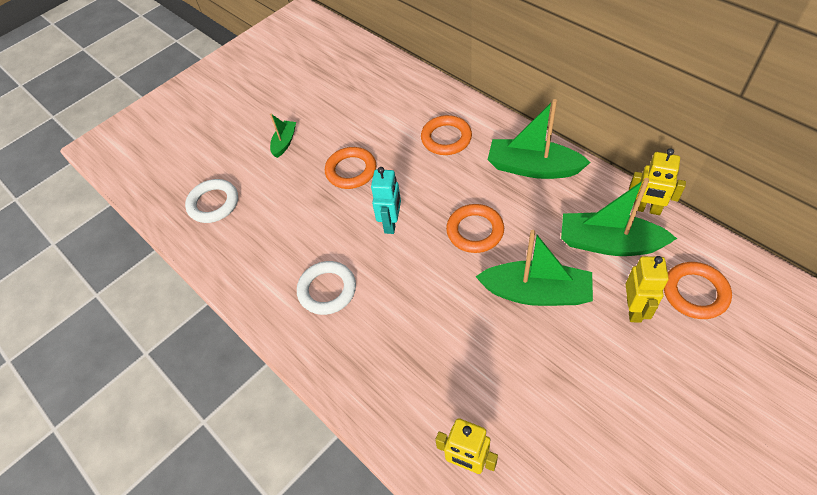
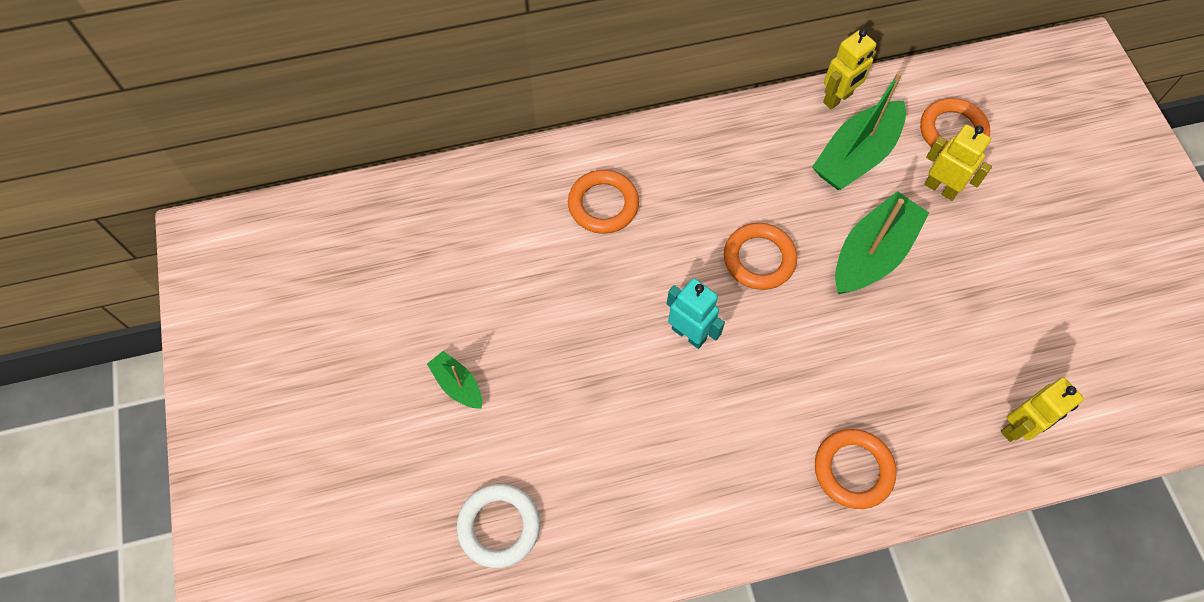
camera: 65 degrees left, 10 degrees up
white ring [297,261,356,315] -> none
orange ring [325,147,376,189] -> orange ring moved to [815,429,897,509]
green boat [487,99,591,179] -> none

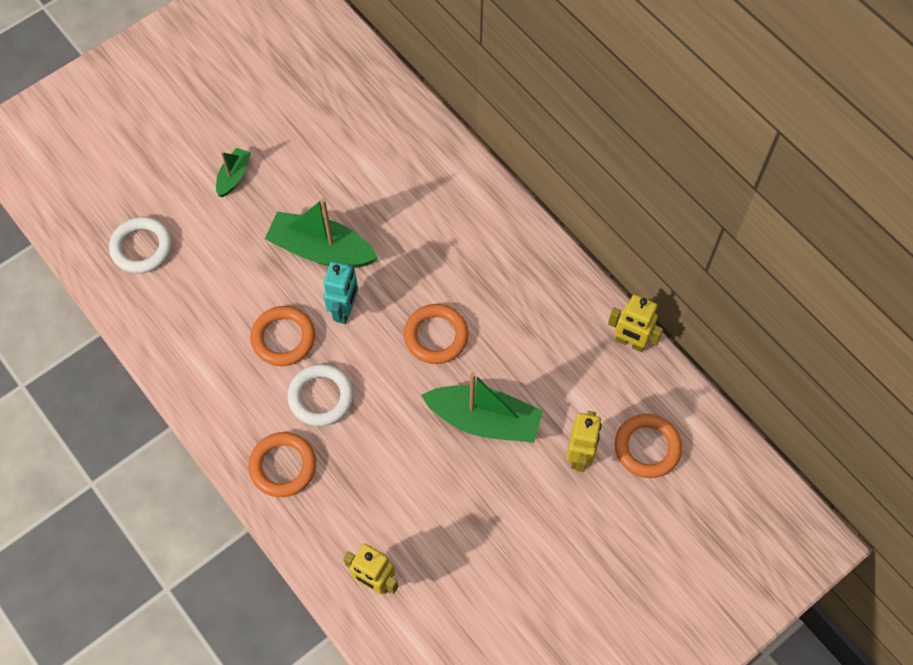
camera: 65 degrees right, 0 degrees up
orange ring [568,170,639,234] -> orange ring moved to [250,306,315,366]
green boat [812,72,906,190] -> green boat moved to [265,198,378,268]
none -> white ring [288,364,354,426]

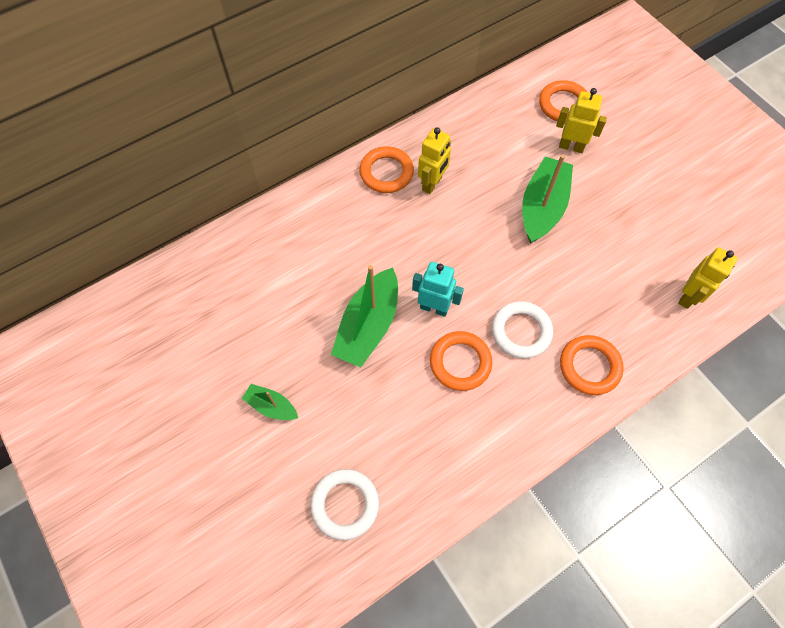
camera: 85 degrees left, 0 degrees up
orange ring [404,304,469,364] -> orange ring moved to [360,146,414,193]
yellow robot [608,294,663,352] -> yellow robot moved to [418,127,451,194]

